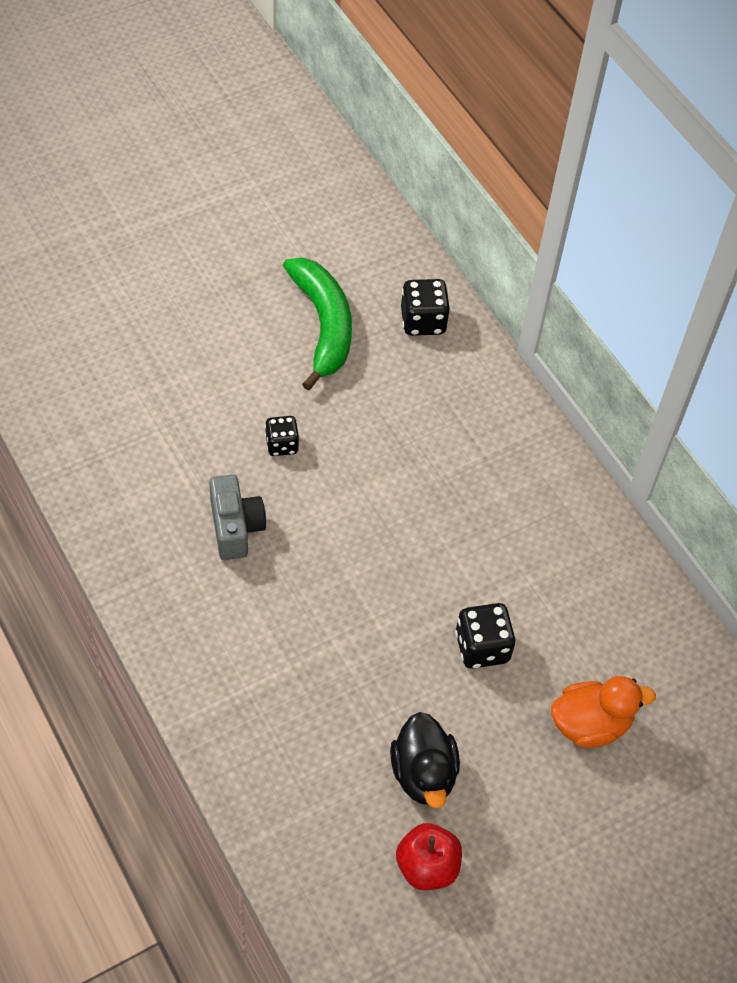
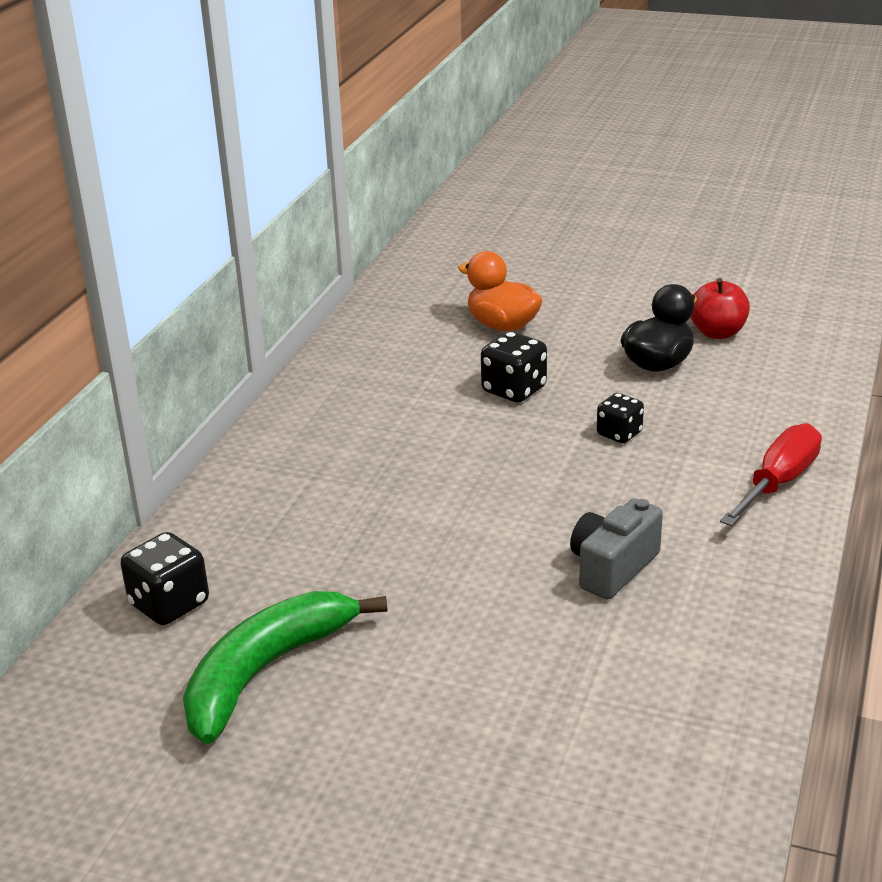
camera: 125 degrees left, 25 degrees down
black dice [265,416,299,456] -> black dice moved to [597,393,644,443]
none -> red screwdriver [720,423,822,526]

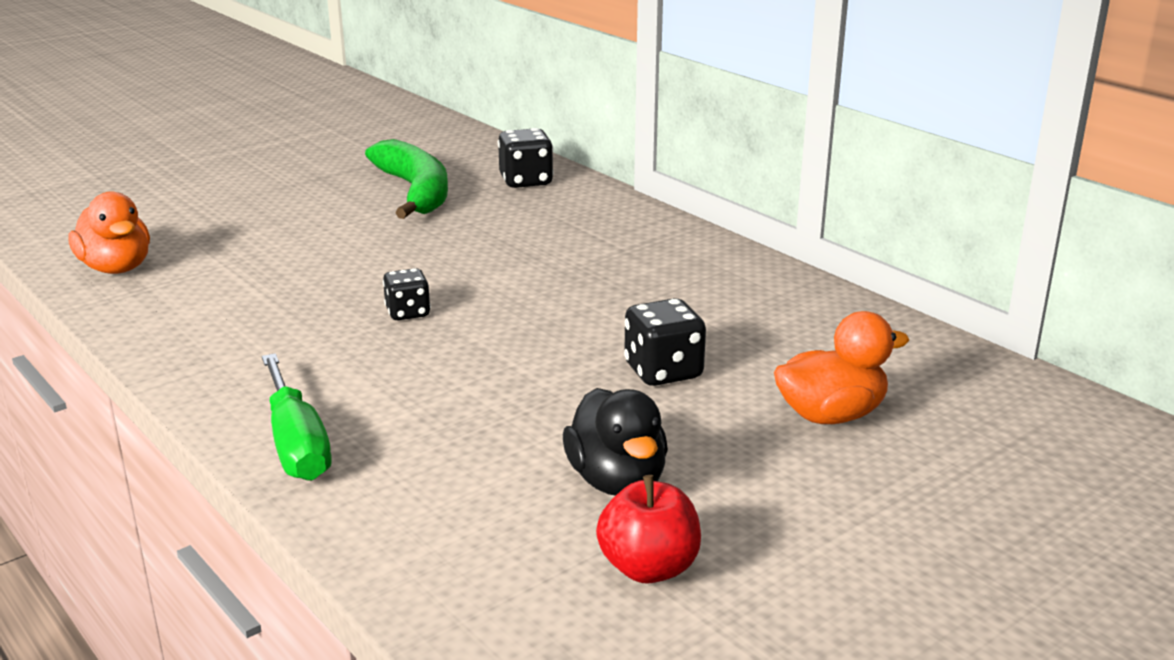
camera: 120 degrees right, 5 degrees down
grey camera [570,498,663,599] -> none
black dice [597,393,644,443] -> black dice moved to [383,268,431,320]
red screwdriver [720,423,822,526] -> green screwdriver [262,353,332,481]
none -> orange duck [68,192,150,274]

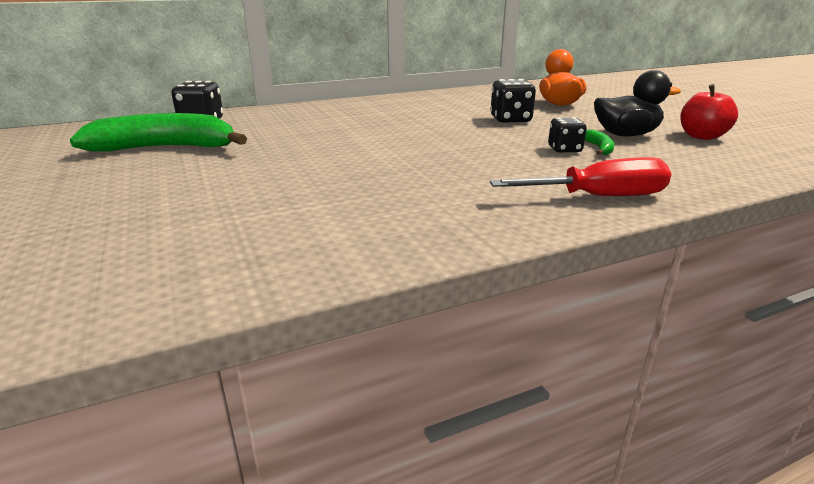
camera: 75 degrees left, 0 degrees up
orange duck [68,192,150,274] -> none
green screwdriver [262,353,332,481] -> red screwdriver [490,157,671,196]
black dice [383,268,431,320] -> black dice moved to [548,117,587,152]
none -> green banana [585,129,614,155]

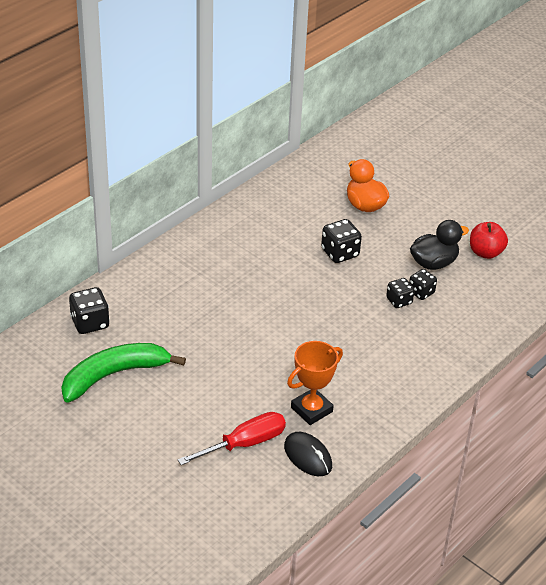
camera: 25 degrees left, 15 degrees up
red screwdriver [490,157,671,196] -> red screwdriver moved to [177,412,286,465]
green banana [585,129,614,155] -> black dice [409,269,437,300]
none -> black mouse [284,432,332,476]
none -> orange trophy [287,341,343,425]

